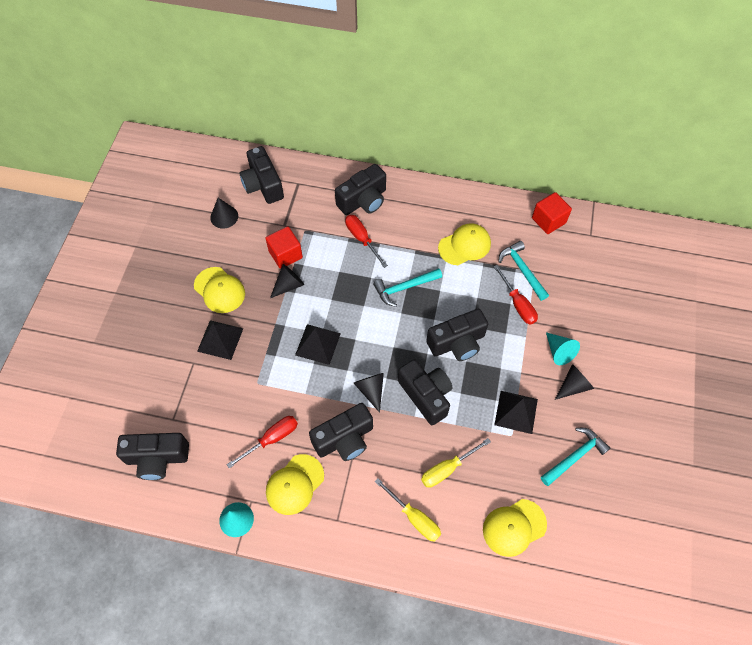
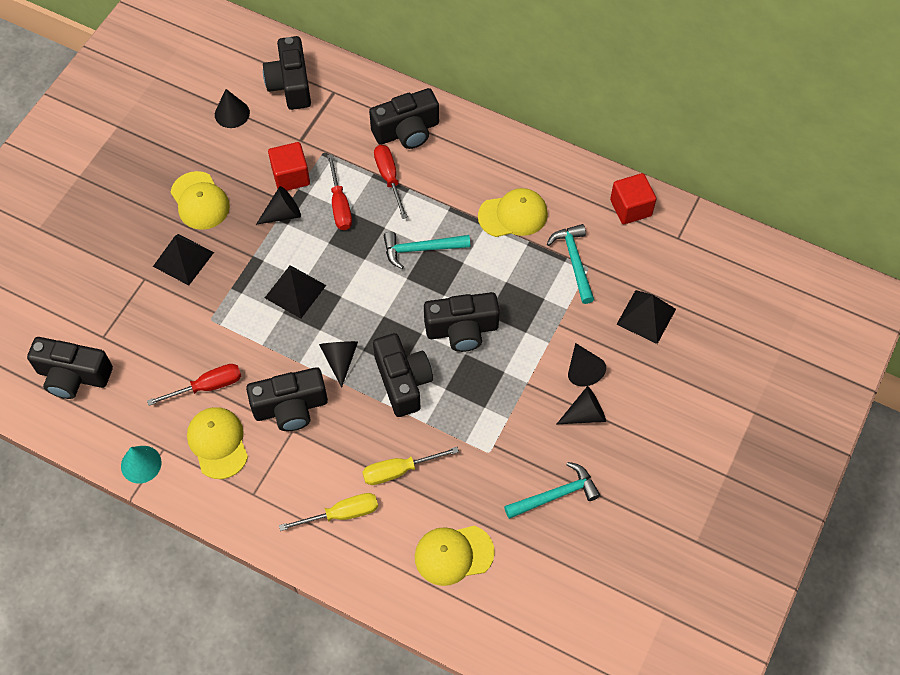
camera: 15 degrees right, 0 degrees up
yellow cap [266,454,324,515] -> yellow cap turned 105 degrees clockwise [187,407,248,479]
yellow screwdriver [375,478,441,542] -> yellow screwdriver turned 75 degrees counterclockwise [279,493,378,531]
red screwdriver [494,265,538,324] -> red screwdriver moved to [327,154,352,230]
black pyramid [494,391,538,434] -> black pyramid moved to [616,290,676,344]
turquoise cone [546,332,580,365] -> black cone [568,343,606,386]

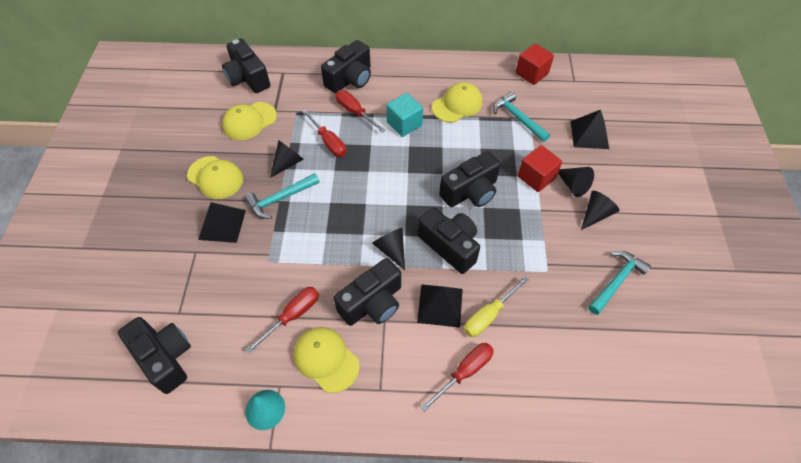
camera: 25 degrees left, 5 degrees down
black camera [27,337,113,399] -> black camera turned 120 degrees counterclockwise [118,317,191,394]
black cone [215,89,250,128] -> none
black pyramid [265,265,326,319] -> black pyramid moved to [417,284,463,328]
red cube [268,142,310,191] -> red cube moved to [518,145,562,192]
yellow screwdriver [279,493,378,531] -> red screwdriver [420,343,494,412]
turquoise hammer [384,232,470,269] -> turquoise hammer moved to [245,173,320,219]
yellow cap [415,526,495,586] -> yellow cap moved to [222,102,277,140]
none -> turquoise cube [386,93,423,137]

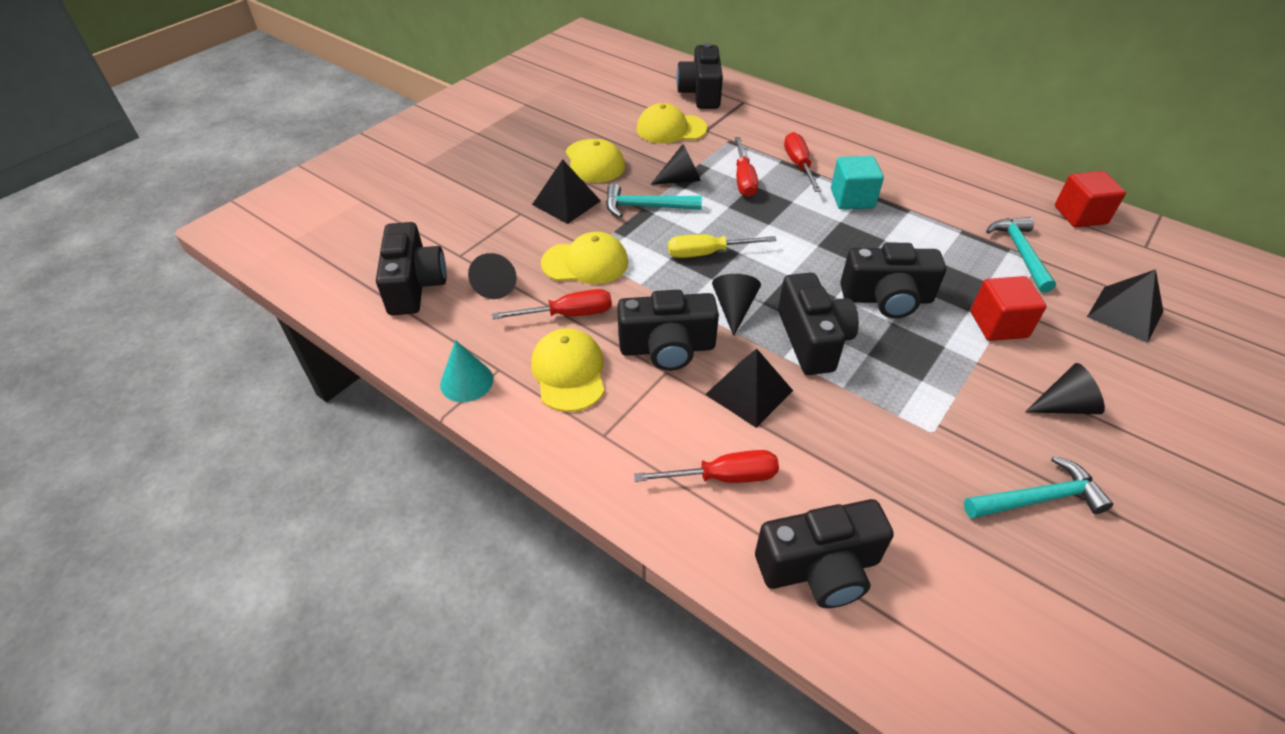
camera: 35 degrees right, 10 degrees down
black camera [321,40,371,93] -> black camera moved to [755,499,894,608]
yellow cap [432,82,483,123] -> yellow cap moved to [541,232,628,284]
yellow screwdriver [464,276,529,337] -> yellow screwdriver moved to [668,234,777,258]
black cone [558,167,594,197] -> black cone moved to [468,253,517,299]

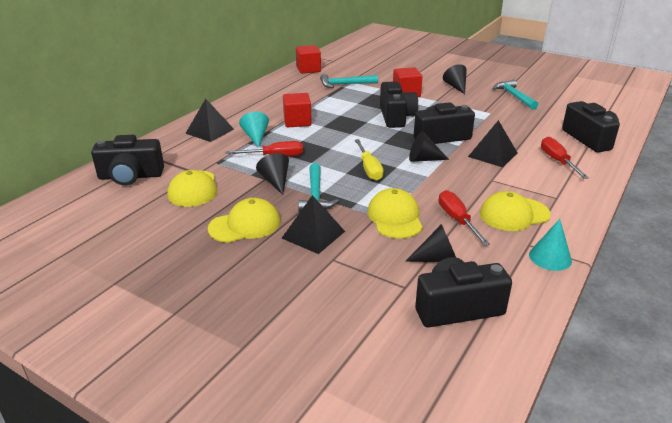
camera: 95 degrees left, 15 degrees down
black camera [617,290,719,371] -> none
red screwdriver [784,132,821,192] -> turquoise cone [239,111,269,148]
turquoise cube [831,156,884,209] -> red cube [283,93,312,127]
black pyramid [1087,269,1163,343] -> black pyramid moved to [185,99,234,142]

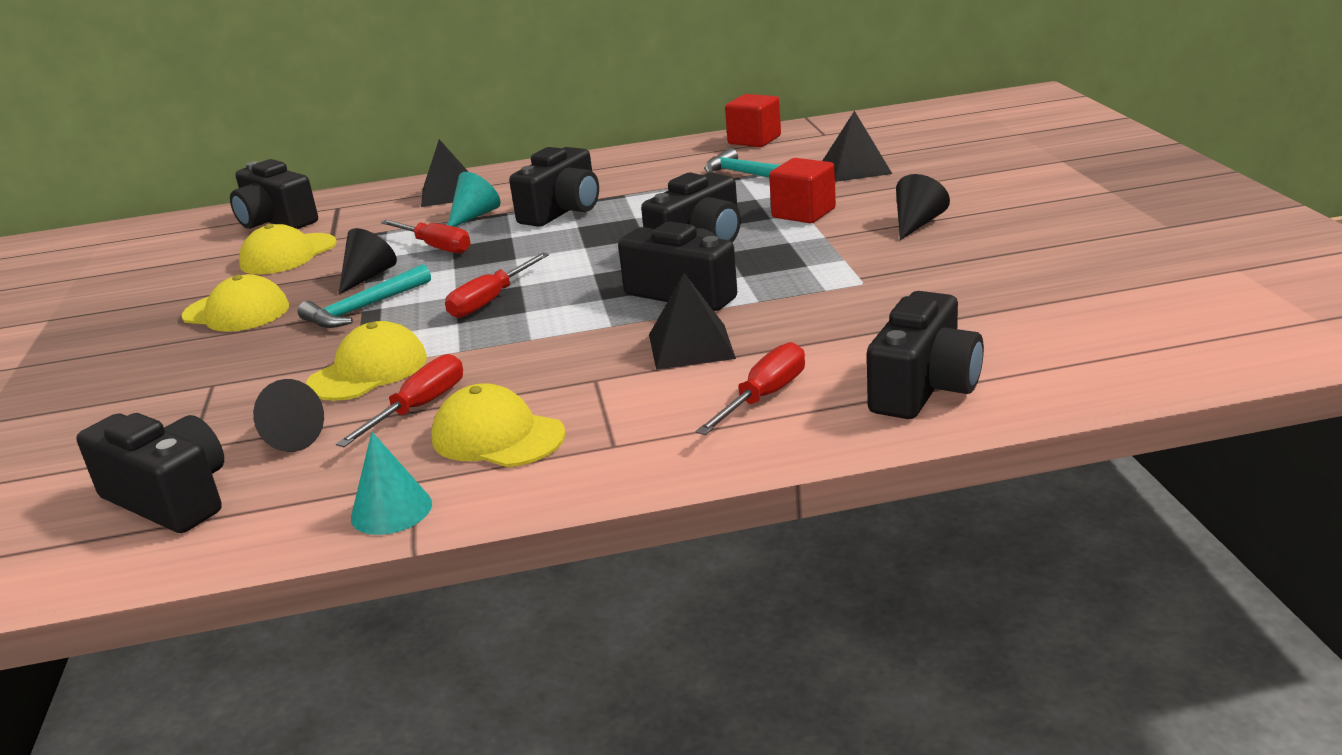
camera: 50 degrees right, 5 degrees down
black pyramid [282,195,345,254] -> black pyramid moved to [822,111,892,182]
red cube [283,93,312,127] -> black camera [509,147,599,227]
yellow screwdriver [355,139,384,181] -> red screwdriver [445,253,549,318]
black cone [409,131,449,162] -> none
turquoise hammer [493,80,538,110] -> none

